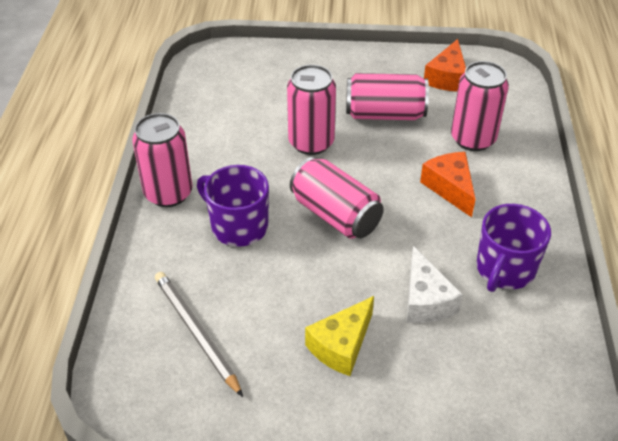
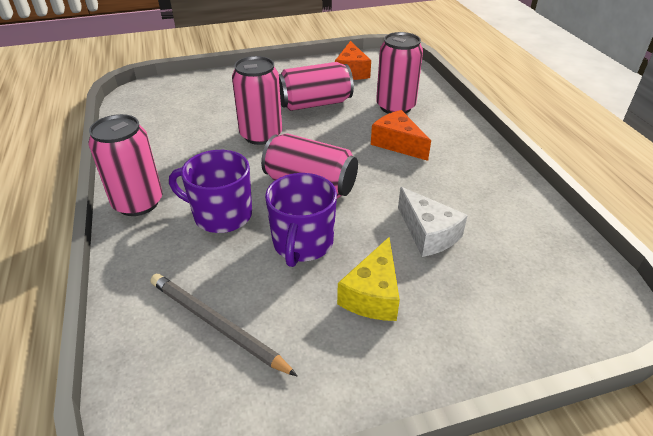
camera: 20 degrees left, 5 degrees down
purple mug [477,204,551,292] -> purple mug moved to [265,173,337,267]

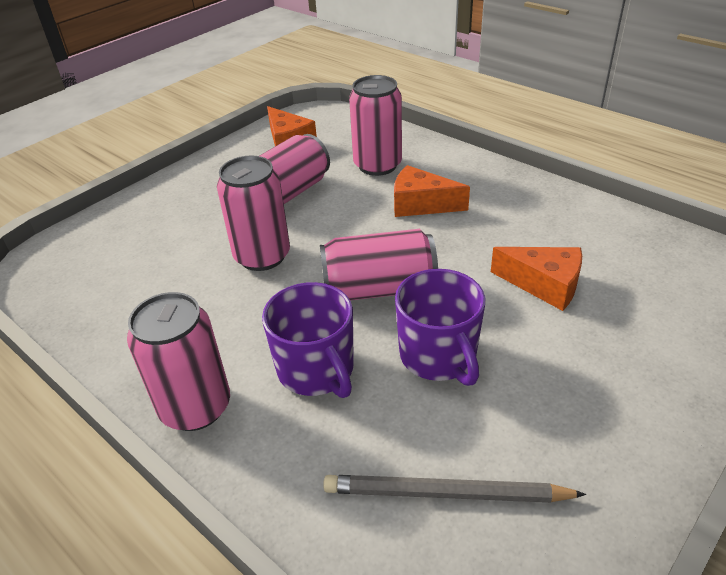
camera: 30 degrees left, 0 degrees up
purple mug [169,150,252,233] -> purple mug turned 105 degrees counterclockwise [262,282,354,398]
yellow cheese [337,237,400,321] -> none
white cheese [398,187,468,257] -> orange cheese [491,247,582,311]

